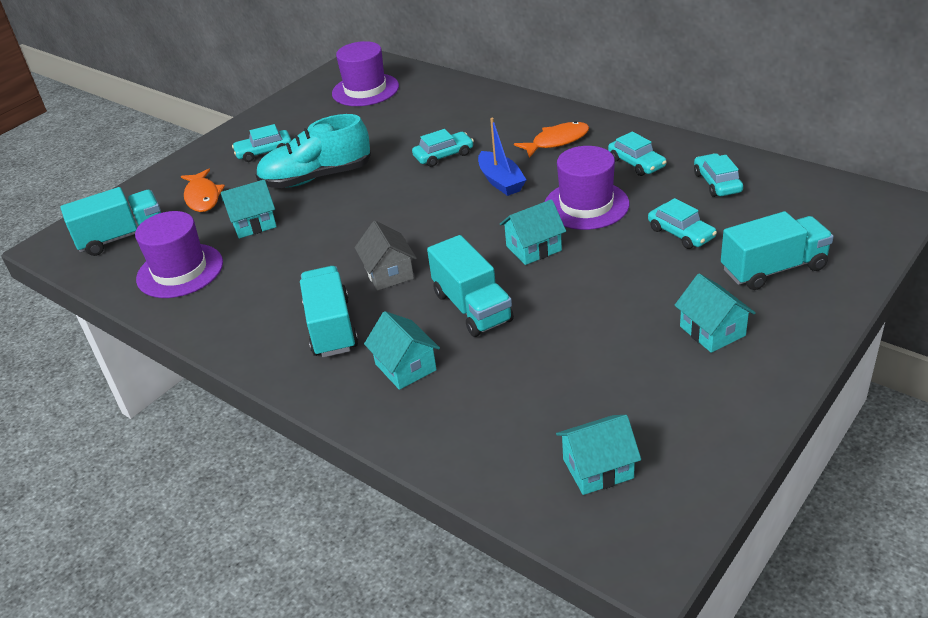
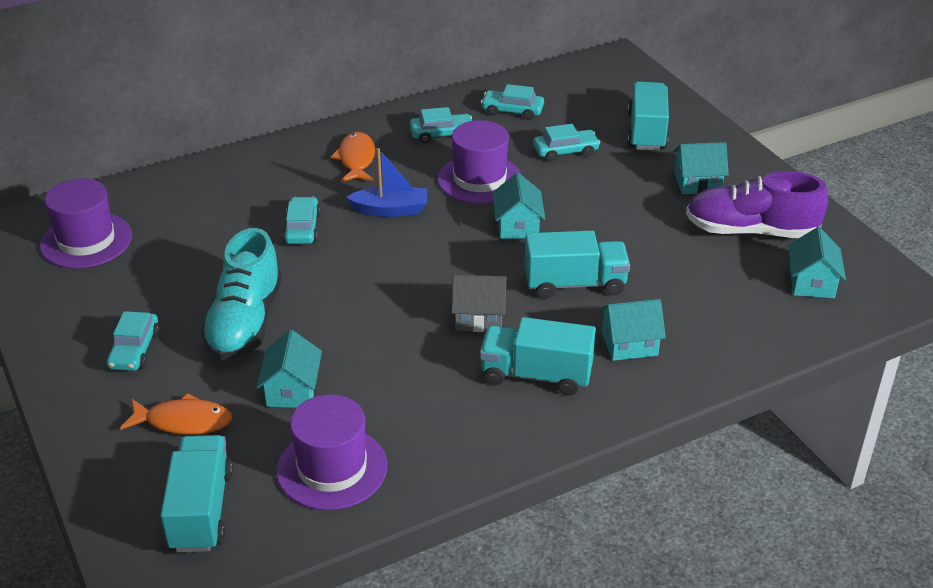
camera: 70 degrees left, 0 degrees up
none -> purple shoe [686,171,828,238]

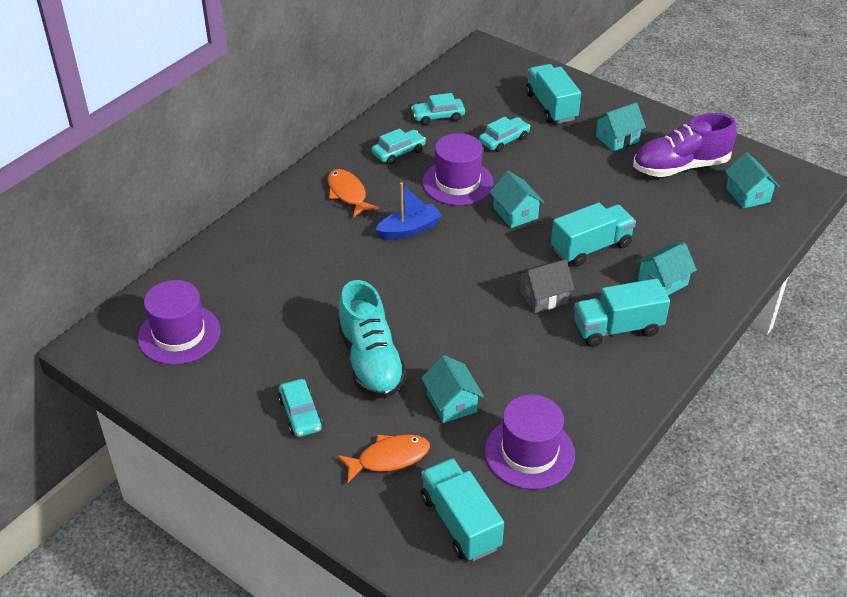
camera: 25 degrees left, 5 degrees up
turquoise car [283,197,320,244] -> none

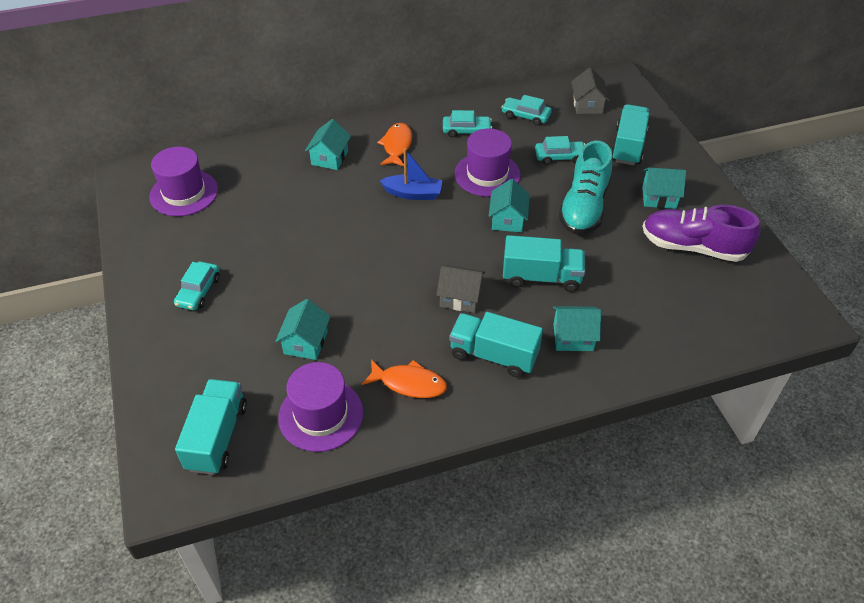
camera: 35 degrees right, 5 degrees up
turquoise shoe [337,280,407,398] -> turquoise shoe moved to [558,141,612,234]
orange fish [337,435,430,483] -> orange fish moved to [361,359,447,398]
turquoise house [725,152,780,208] -> turquoise house moved to [305,119,351,170]
none -> grey house [571,67,610,114]

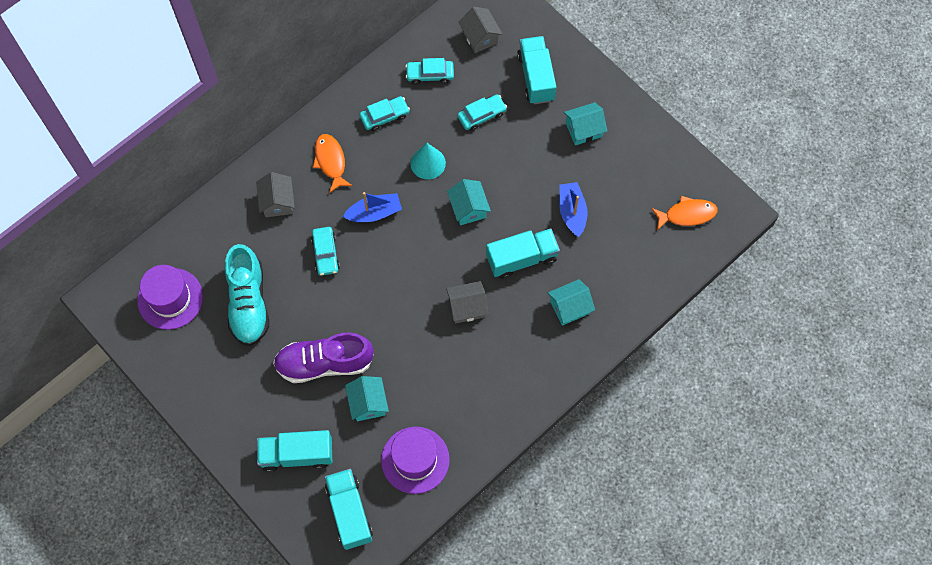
camera: 25 degrees left, 20 degrees up
turquoise car [174,262,220,310] -> turquoise car moved to [311,227,340,276]
turquoise house [305,119,351,170] -> grey house [256,172,295,217]
orange fish [361,359,447,398] -> orange fish moved to [651,196,718,230]
turquoise truck [449,312,543,378] -> turquoise truck moved to [257,430,332,472]
purple hat [454,128,521,197] -> turquoise cone [410,143,446,180]
turquoise shoe [558,141,612,234] -> turquoise shoe moved to [225,244,269,346]
purple shoe [642,205,760,262] -> purple shoe moved to [273,333,374,383]
none -> blue boat [559,182,588,237]

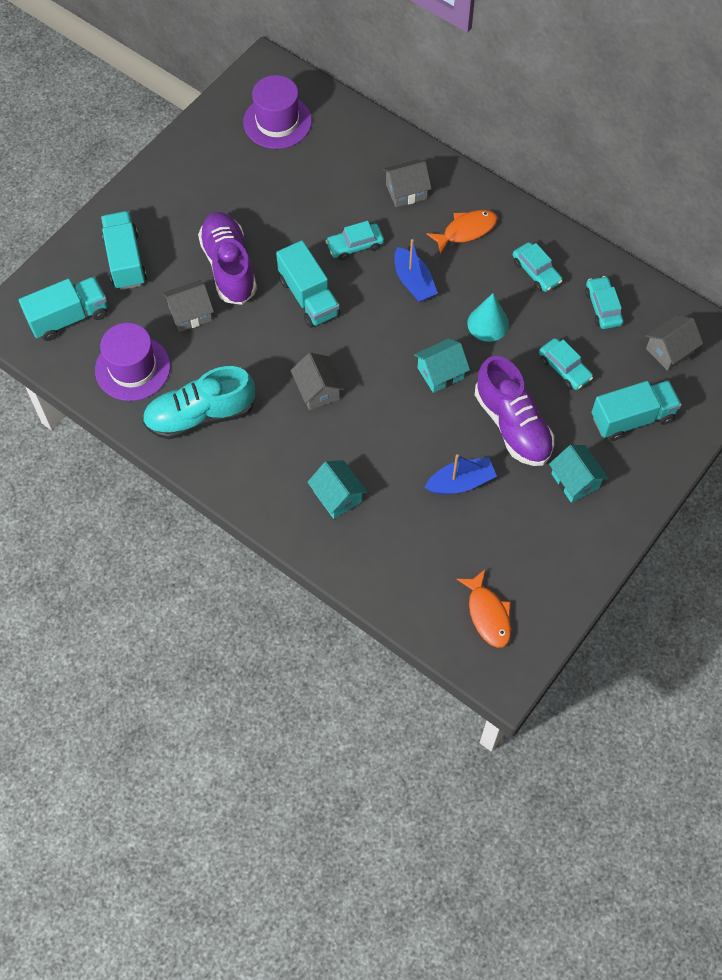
camera: 80 degrees right, 5 degrees down
turquoise shoe [225,244,269,346] -> turquoise shoe moved to [142,366,255,439]
turquoise house [345,376,389,421] -> grey house [163,280,214,332]
turquoise truck [486,228,560,279] -> turquoise truck moved to [276,240,340,328]
none -> purple shoe [475,356,554,466]

